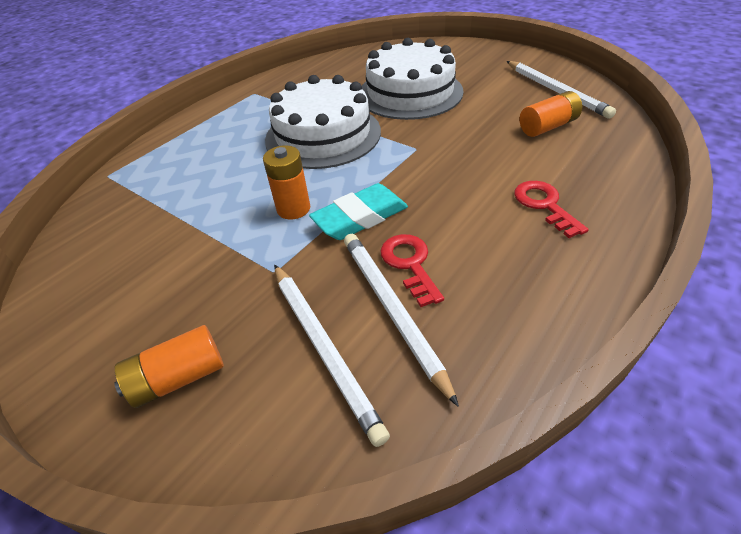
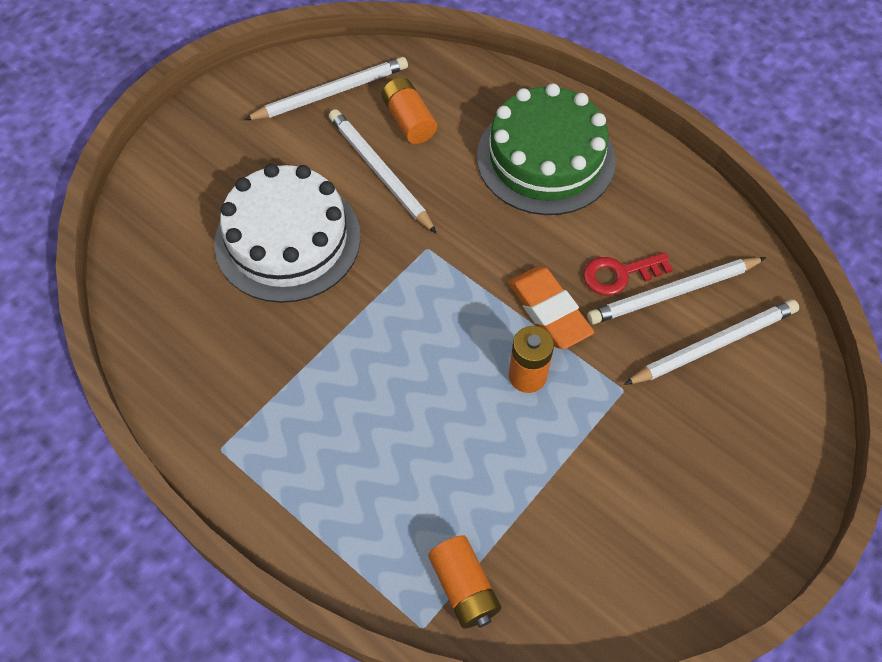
camera: 90 degrees left, 15 degrees up
orange battery [115,325,223,408] -> orange battery moved to [428,535,501,629]
white cake [265,75,381,169] -> none
turquoise eraser [309,183,408,240] -> orange eraser [508,267,594,349]
red key [514,181,589,238] -> green cake [477,83,616,215]
none -> white pencil [329,109,437,234]

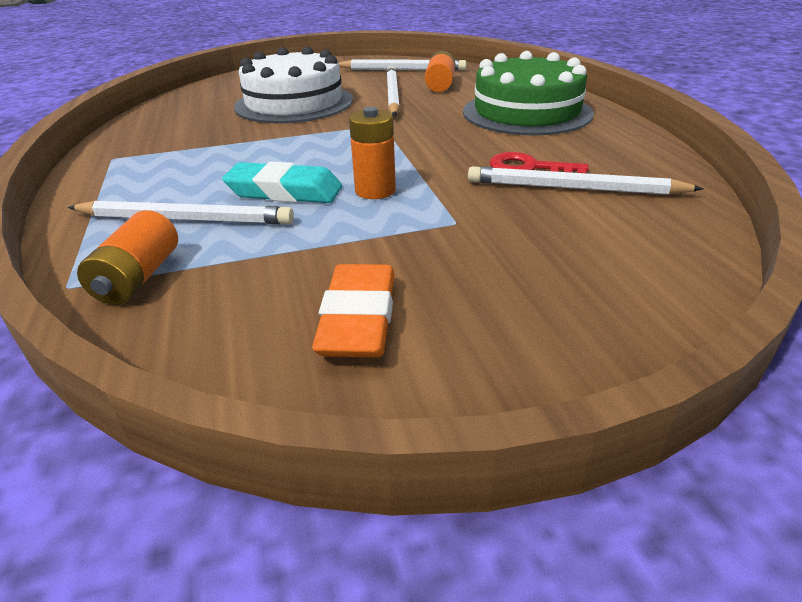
camera: 35 degrees right, 25 degrees down
orange eraser [508,267,594,349] -> orange eraser moved to [312,264,394,357]
white pencil [624,299,799,385] -> white pencil moved to [68,200,294,224]
none -> turquoise eraser [222,162,342,203]

